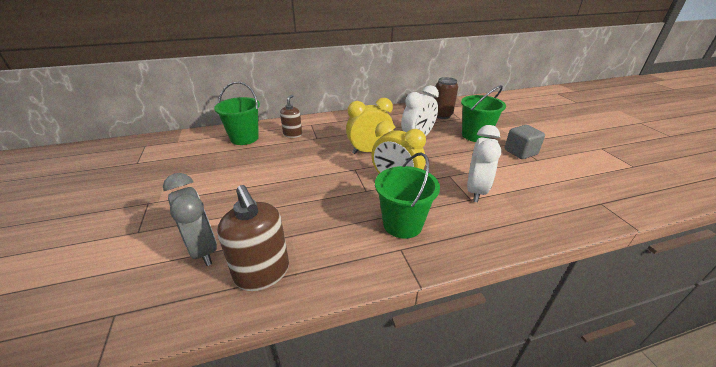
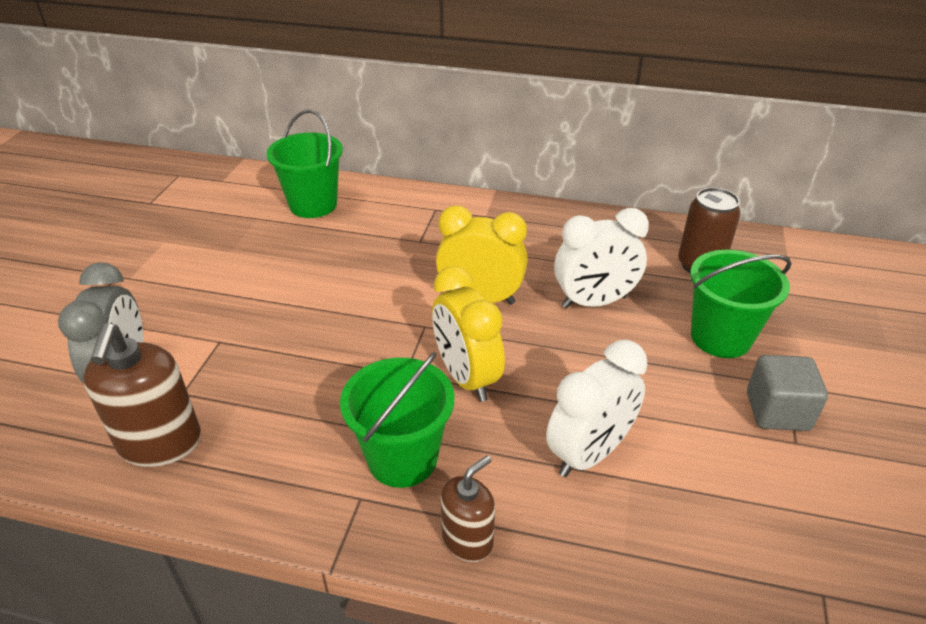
camera: 30 degrees right, 5 degrees up
brown soap dispenser [280,95,302,138] -> brown soap dispenser moved to [441,455,495,562]

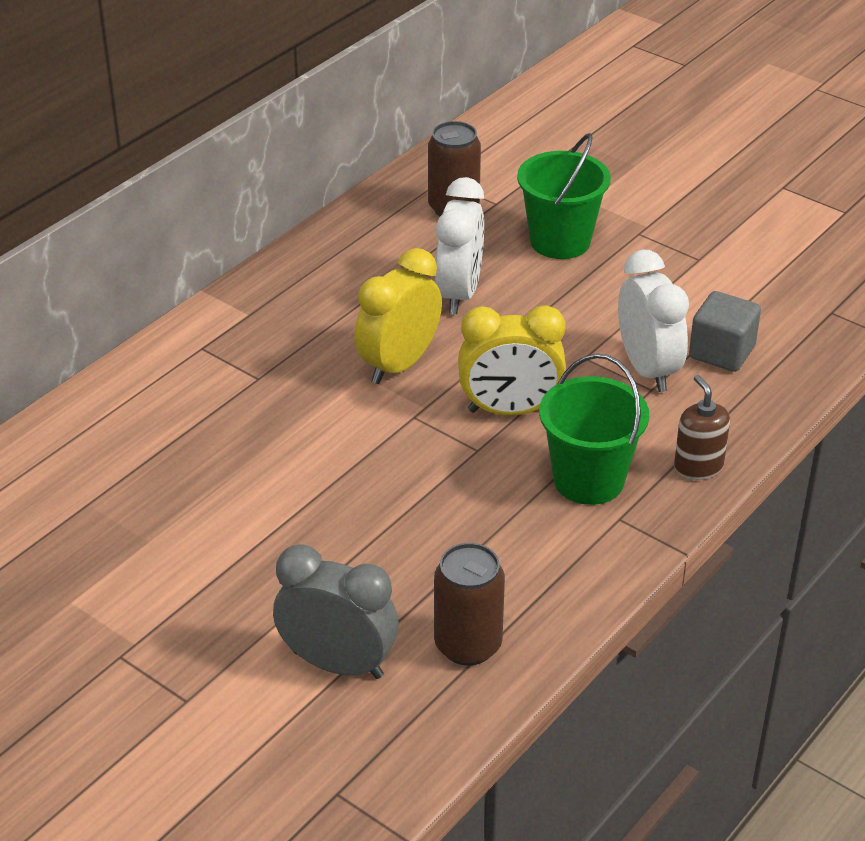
camera: 65 degrees left, 0 degrees up
brown soap dispenser [83,323,201,467] -> brown can [434,543,505,666]
green bucket [266,109,343,218] -> none
grey cube [747,355,828,431] -> grey cube moved to [689,291,761,372]

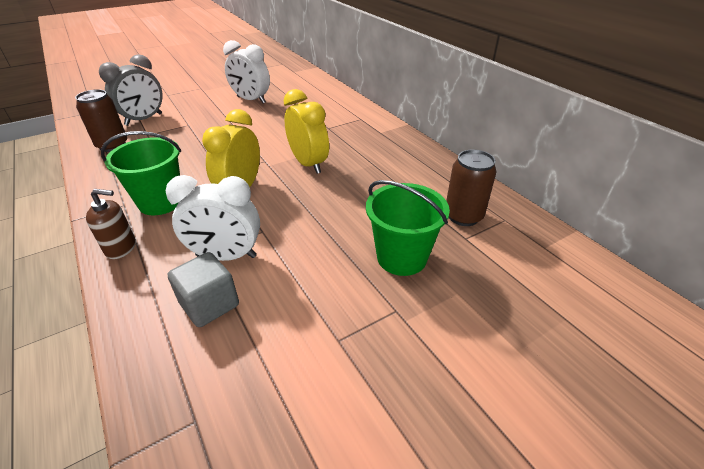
camera: 110 degrees right, 0 degrees up
white clock [435,177,484,314] -> white clock moved to [223,40,270,103]

